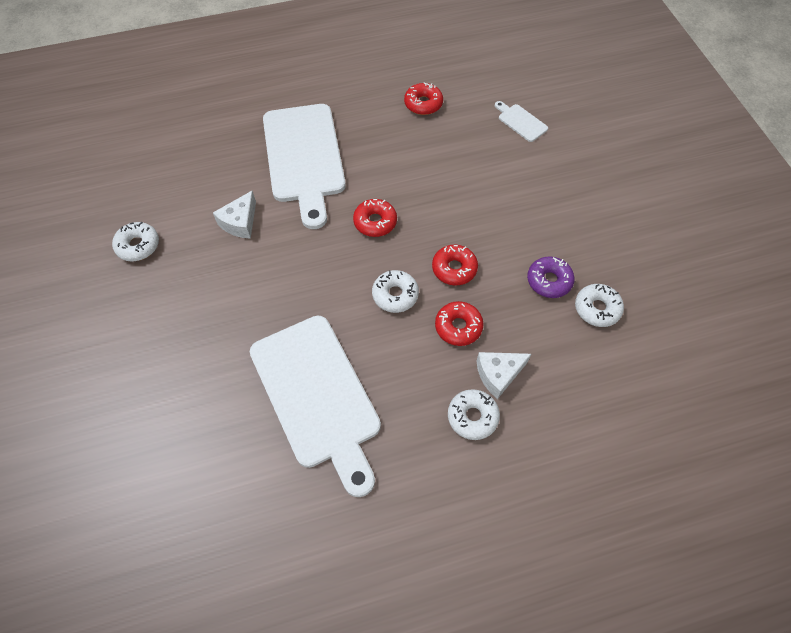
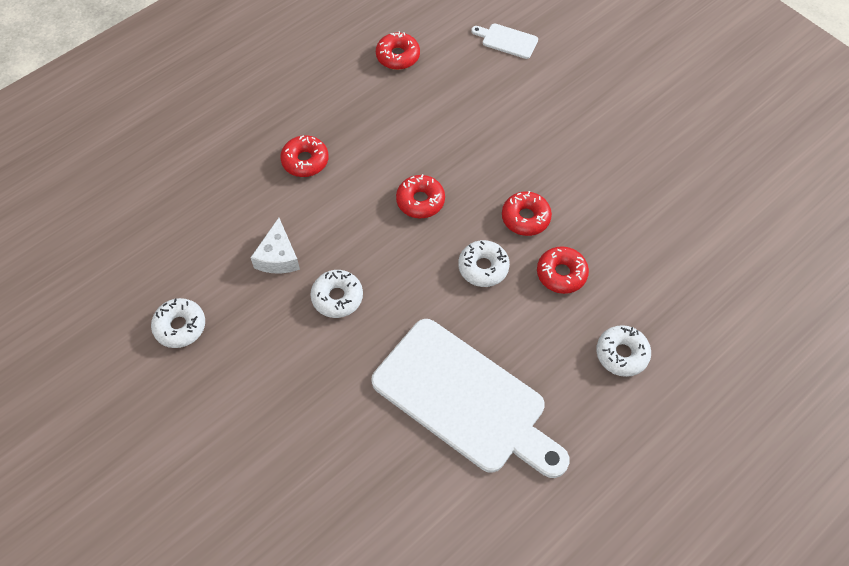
camera: 25 degrees left, 0 degrees up
white cutting board [263,104,346,229] -> red donut [280,135,329,177]
white cheese [477,352,531,399] -> none
purple donut [527,256,575,298] -> none
white donut [575,284,624,327] -> white donut moved to [311,270,363,318]

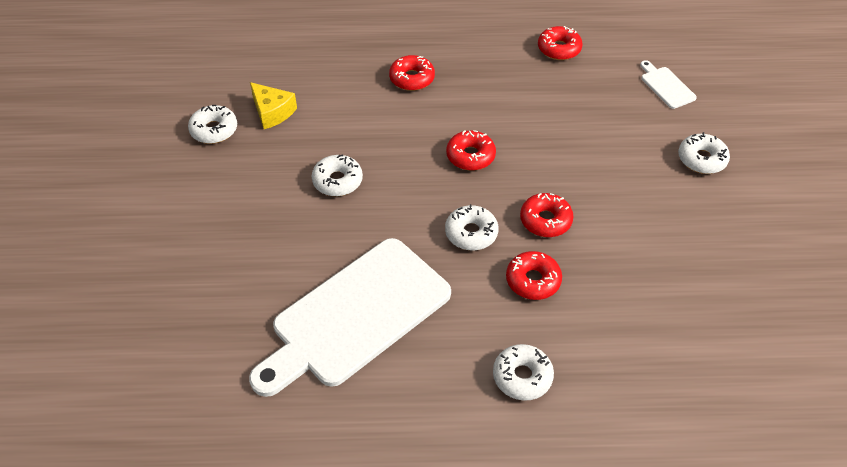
camera: 40 degrees right, 10 degrees down
white cheese [250,218,300,274] -> none
white cutting board [371,319,570,478] -> white cutting board turned 60 degrees clockwise [249,238,451,397]
none -> yellow cheese [250,82,297,129]
none -> white donut [678,132,730,174]

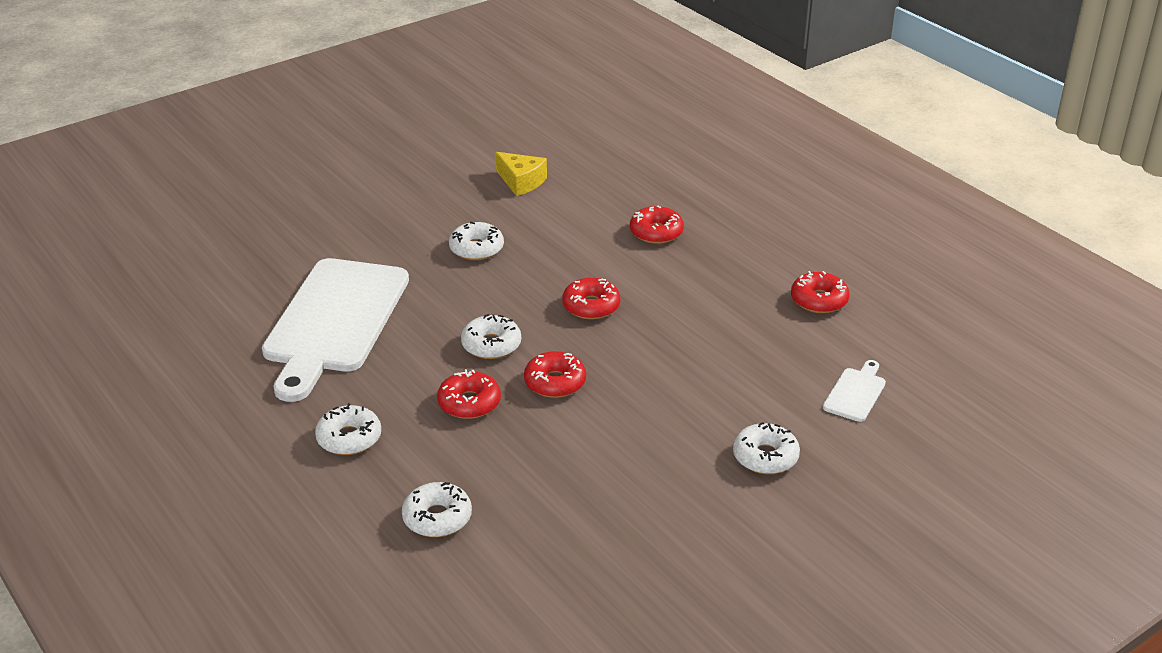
camera: 55 degrees right, 15 degrees down
white donut [188,105,237,144] -> white donut moved to [402,482,472,537]
white cutting board [249,238,451,397] -> white cutting board turned 90 degrees counterclockwise [262,258,409,402]
yellow cheese [250,82,297,129] -> yellow cheese turned 60 degrees counterclockwise [495,152,547,196]

